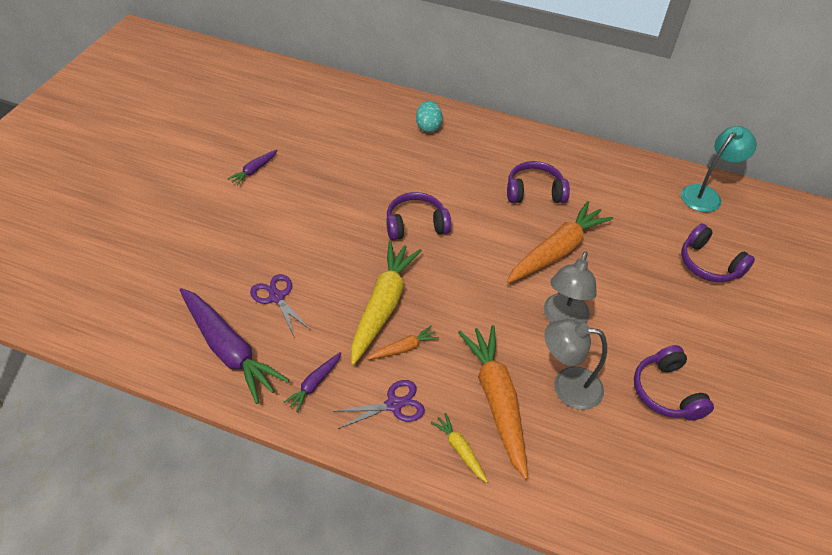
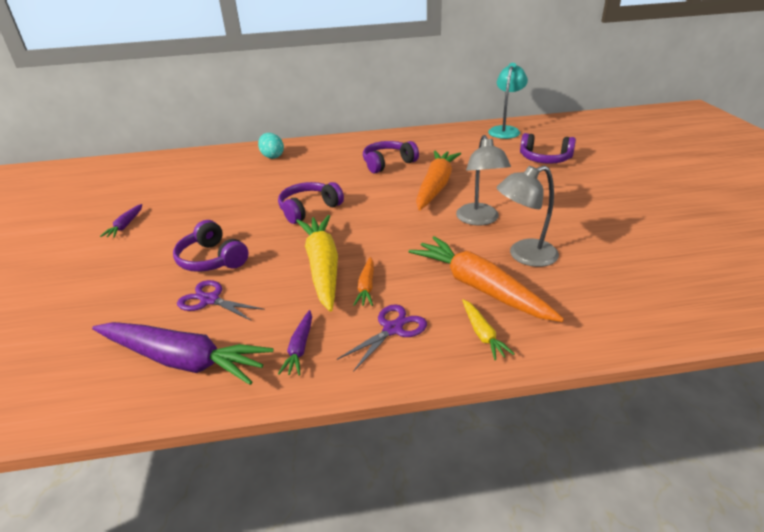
camera: 25 degrees left, 15 degrees down
orange carrot [367,326,439,360] -> orange carrot turned 150 degrees clockwise [354,257,374,306]
yellow carrot [431,413,488,483] -> yellow carrot turned 135 degrees counterclockwise [462,299,514,360]
purple headphones [634,345,714,421] -> purple headphones moved to [173,220,249,272]

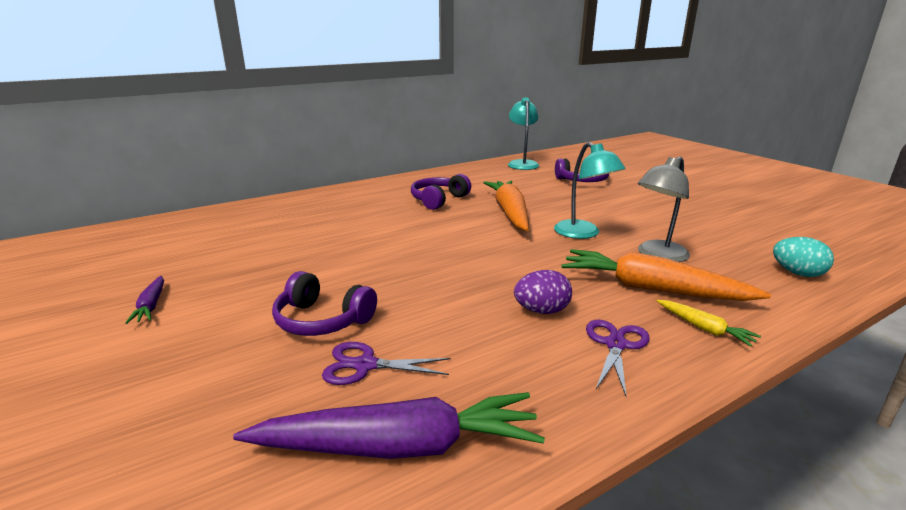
camera: 25 degrees left, 10 degrees down
turquoise egg [258,133,284,159] -> turquoise egg moved to [773,237,834,277]
purple headphones [278,182,344,224] -> none
purple carrot [278,310,312,375] -> none
yellow carrot [296,215,338,312] -> none
orange carrot [354,257,374,306] -> purple egg [514,270,572,314]
grey lamp [456,135,511,225] -> turquoise lamp [554,142,625,239]

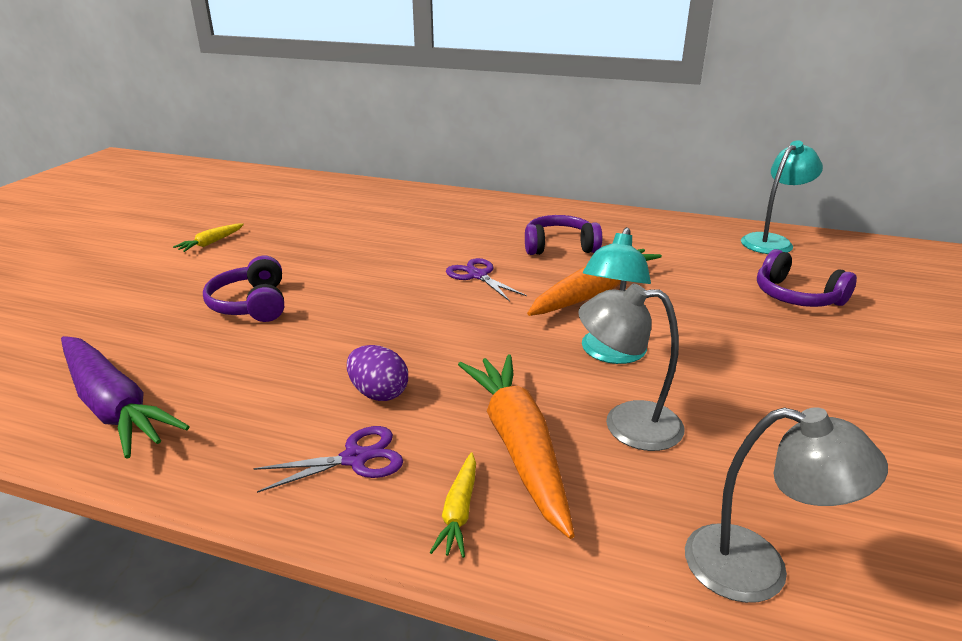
camera: 50 degrees right, 5 degrees up
purple carrot [125,276,164,324] -> yellow carrot [173,223,244,252]
purple scissors [322,342,451,385] -> purple scissors moved to [446,258,527,301]
turquoise egg [773,237,834,277] -> grey lamp [685,407,888,603]

